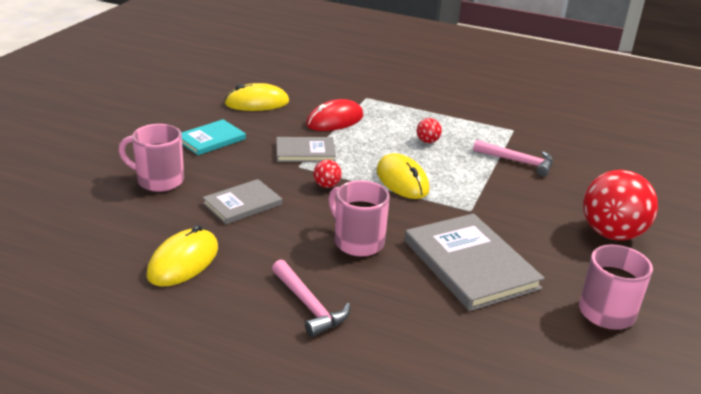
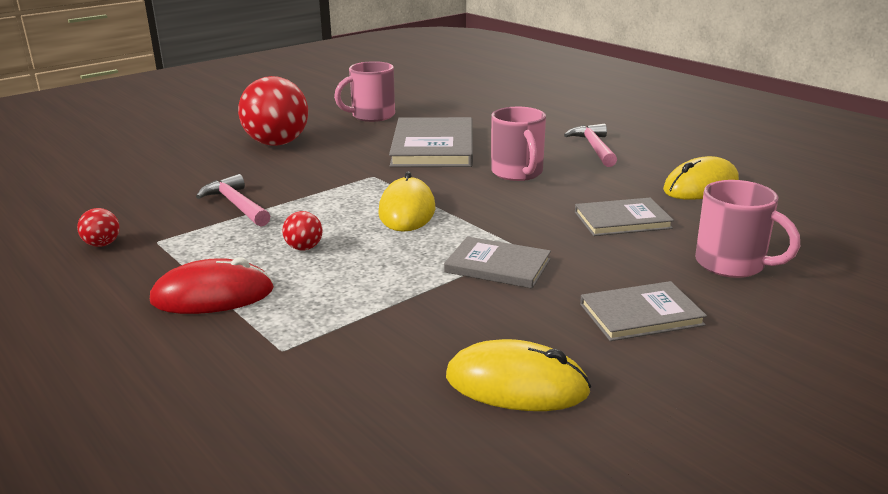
camera: 150 degrees left, 5 degrees down
turquoise book [181,119,246,155] -> grey book [580,281,707,341]
red mouse [306,99,363,131] -> red mouse moved to [150,257,274,314]
red ball [313,160,342,188] -> red ball moved to [77,208,120,247]

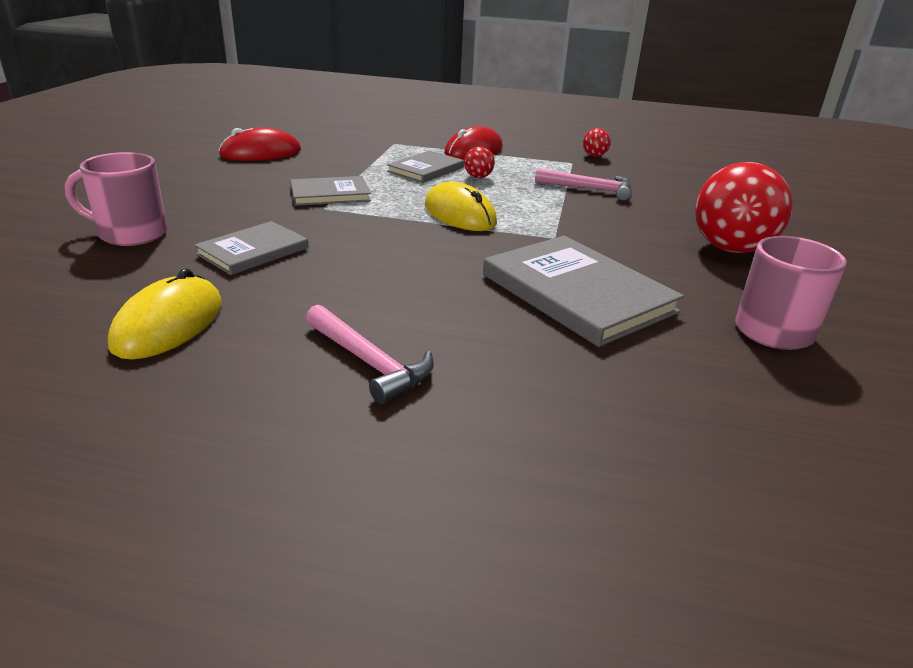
camera: 140 degrees right, 5 degrees up
yellow mouse [446,339,591,411] -> red mouse [218,127,301,161]
pink mug [491,107,546,181] -> none
grey book [580,281,707,341] -> grey book moved to [387,150,464,183]

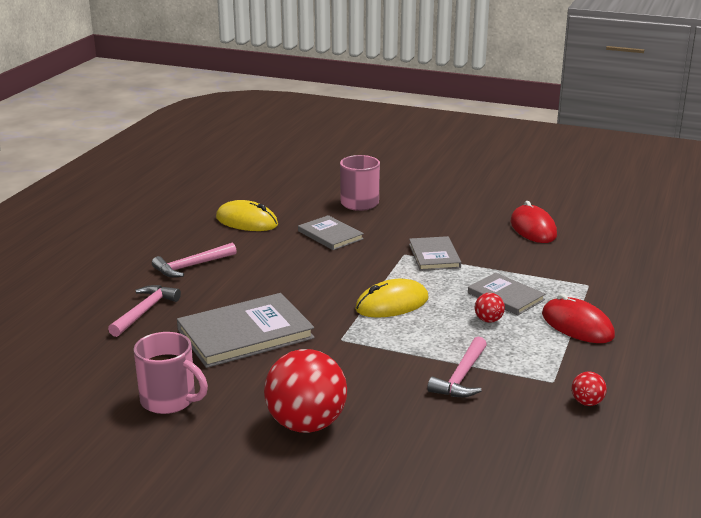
camera: 100 degrees right, 5 degrees down
none -> pink hammer [108,285,181,337]

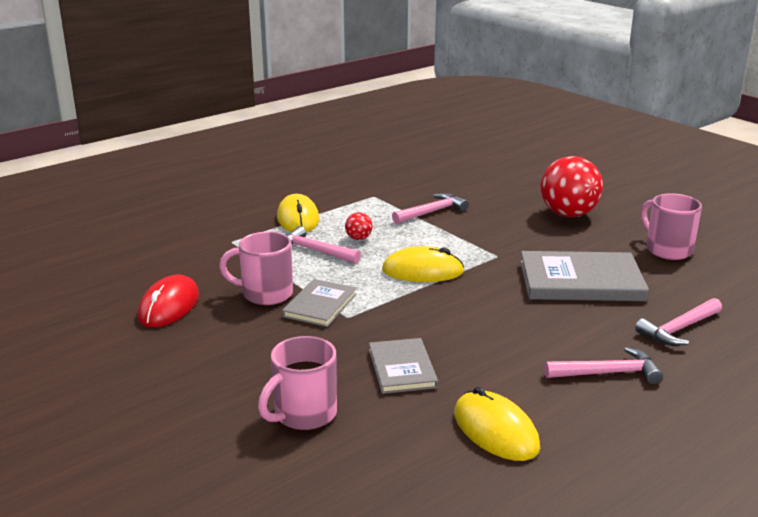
camera: 150 degrees left, 0 degrees up
grey book [468,273,545,315] -> pink hammer [286,226,361,264]
red mouse [542,294,615,343] -> yellow mouse [277,194,319,233]
red ball [571,371,607,406] -> none
none -> pink mug [219,232,293,305]

